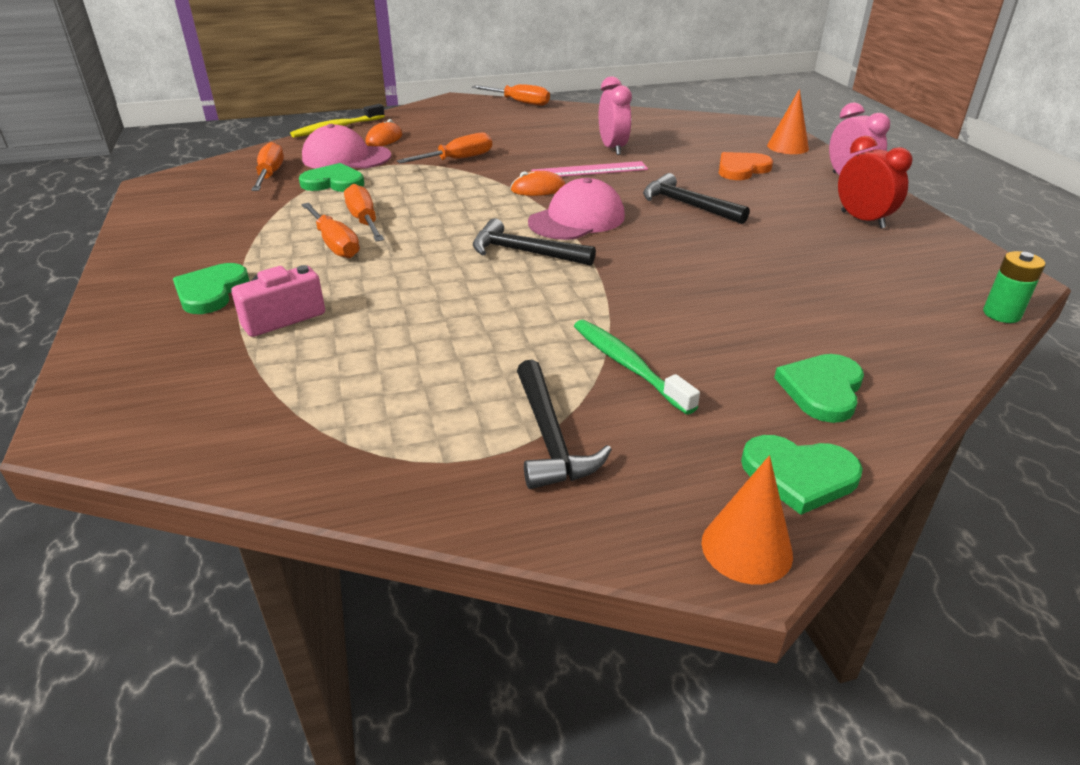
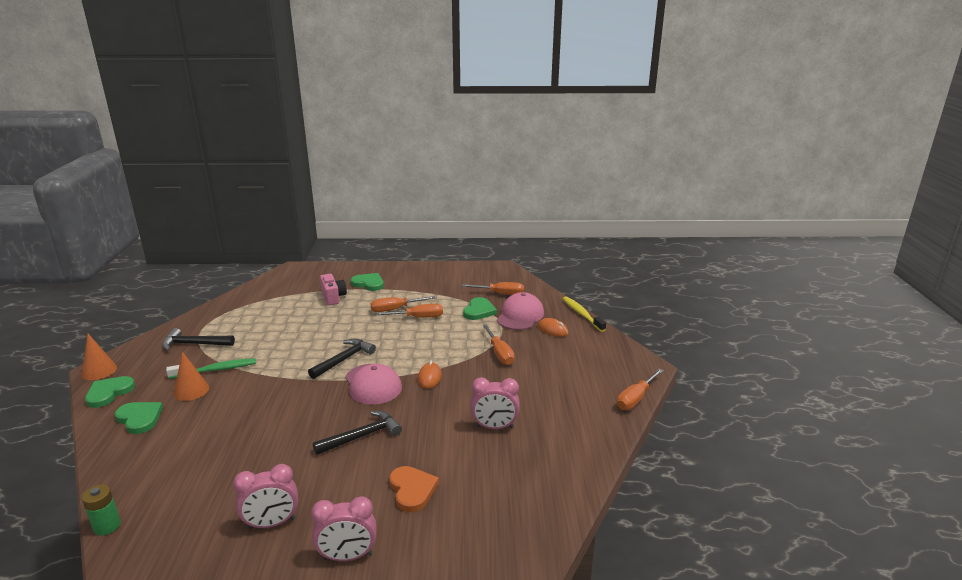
camera: 105 degrees right, 10 degrees down
pink ruler [531,161,648,177] -> none
orange cone [767,89,809,154] -> orange cone moved to [174,351,209,401]
red clock [838,136,912,229] -> pink clock [233,464,298,529]

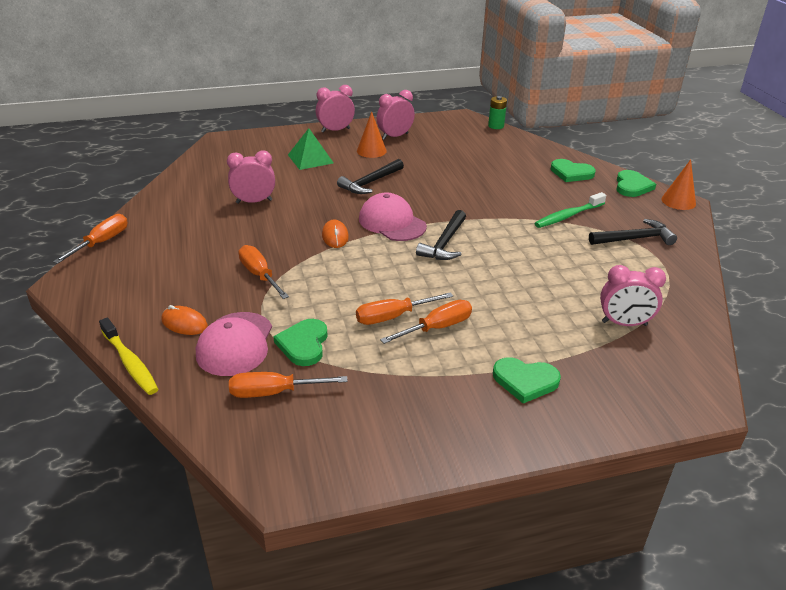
camera: 165 degrees right, 10 degrees up
orange cone [174,351,209,401] -> orange cone moved to [357,111,387,158]
pink camera [320,274,347,305] -> none
orange heart [389,466,439,512] -> green pyramid [288,128,333,170]
none -> pink clock [600,265,666,326]

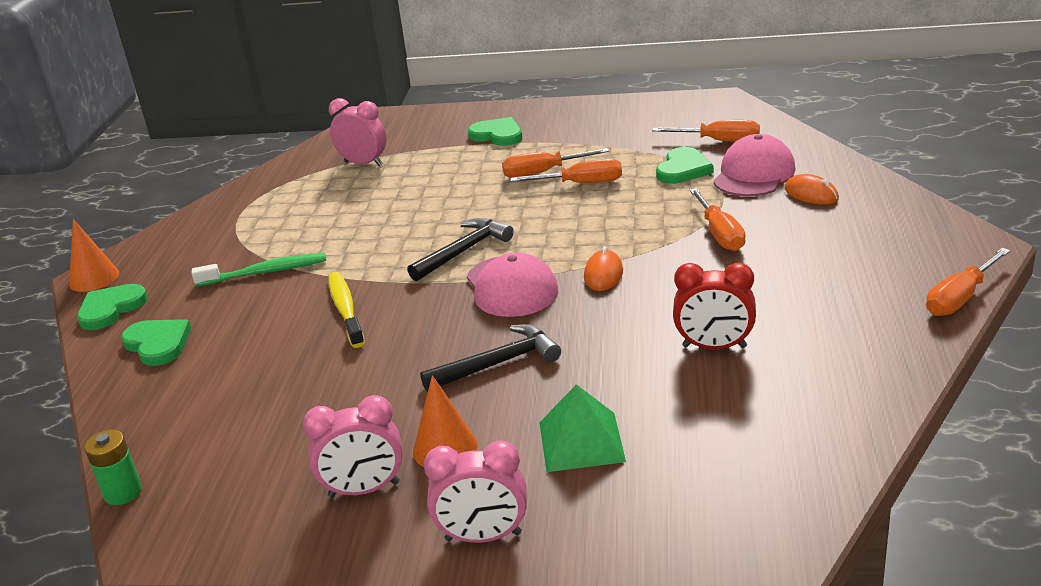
camera: 155 degrees left, 5 degrees down
yellow toothbrush [99,317,158,395] -> yellow toothbrush moved to [328,272,365,348]
pink clock [227,150,275,204] -> red clock [673,263,756,349]
black hammer [589,219,677,245] -> none

